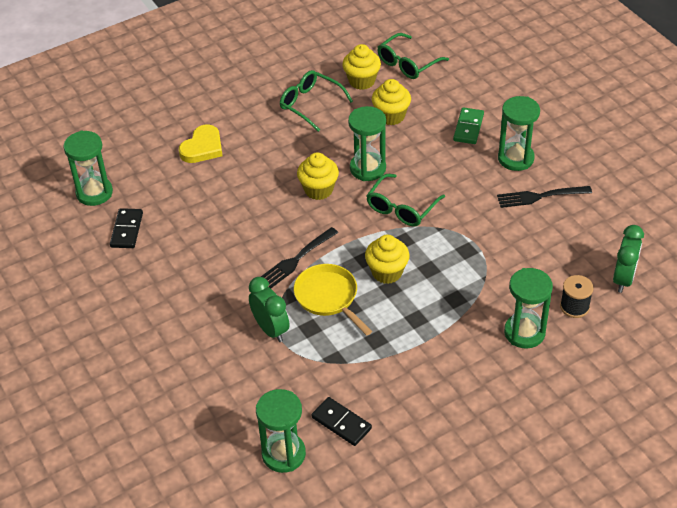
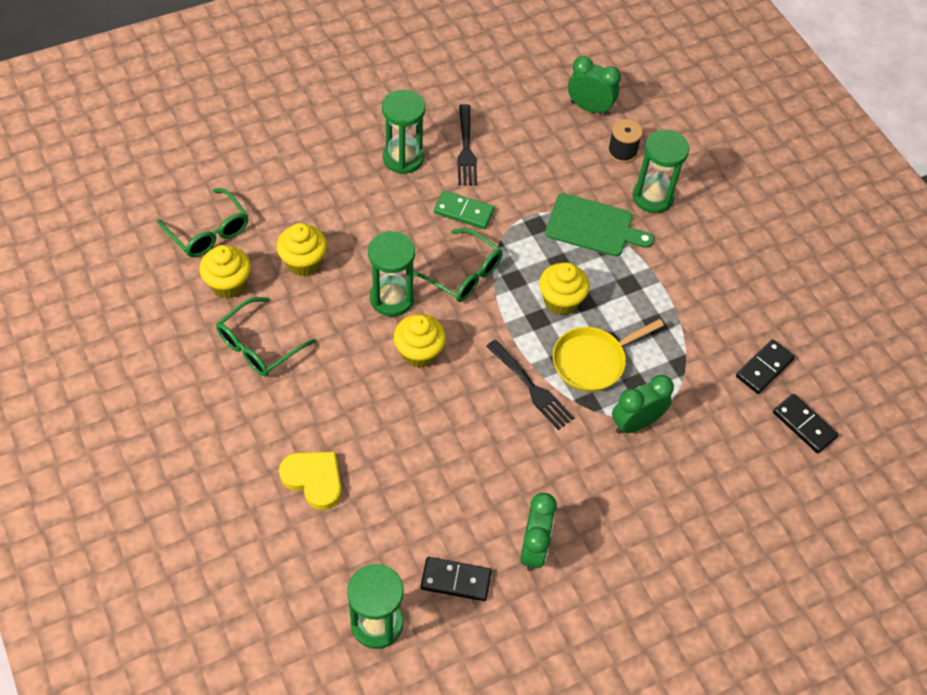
camera: 90 degrees left, 10 degrees up
green hourglass [256,389,306,473] -> black domino [773,394,838,454]
green domino [453,107,484,144] -> green domino moved to [434,190,494,229]
none -> green clock [520,493,557,571]
none -> green cutting board [545,193,654,256]

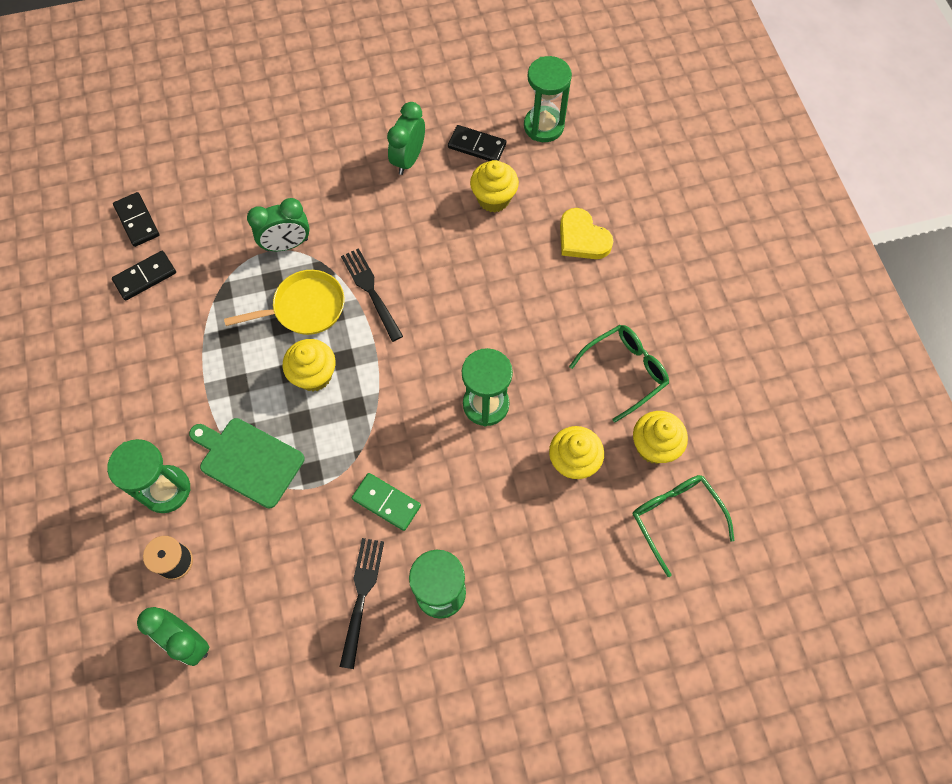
camera: 165 degrees left, 10 degrees up
yellow cupcake [394,314,446,368] -> yellow cupcake moved to [470,160,519,213]
green glasses [413,228,502,302] -> none

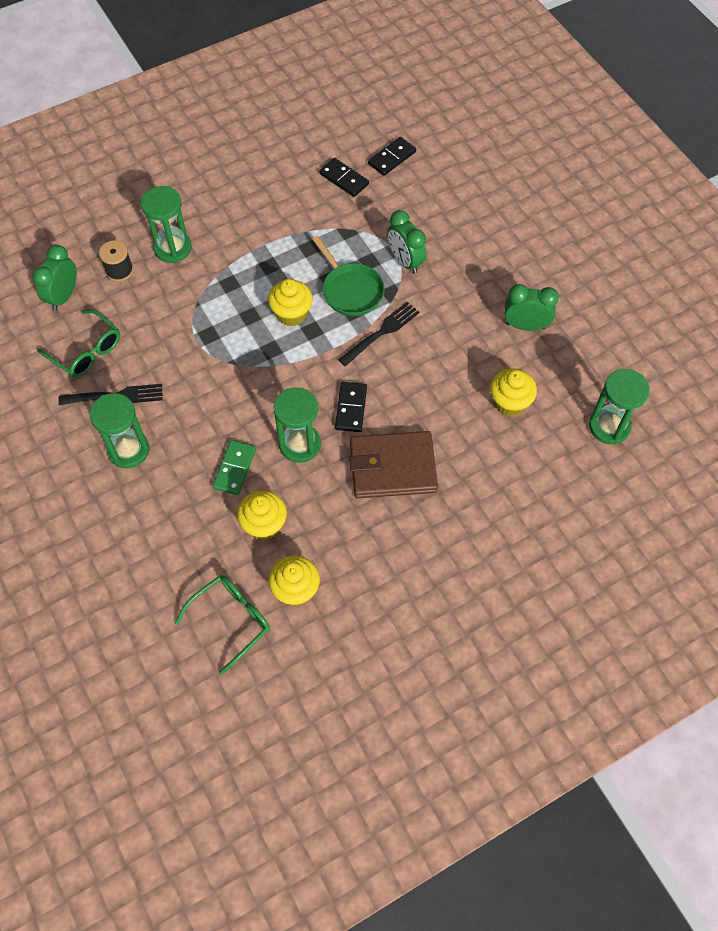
camera: 75 degrees right, 5 degrees down
green cutting board [189,418,304,509] -> none
yellow pan [224,270,344,335] -> green pan [312,236,385,316]
green domino [352,473,421,531] -> green domino moved to [213,440,256,495]
black domino [448,125,506,161] -> black domino moved to [335,382,367,432]
yellow heart [560,208,613,259] -> none
green glasses [569,325,669,423] -> green glasses moved to [37,309,120,378]
none -> brown wallet [349,431,438,498]

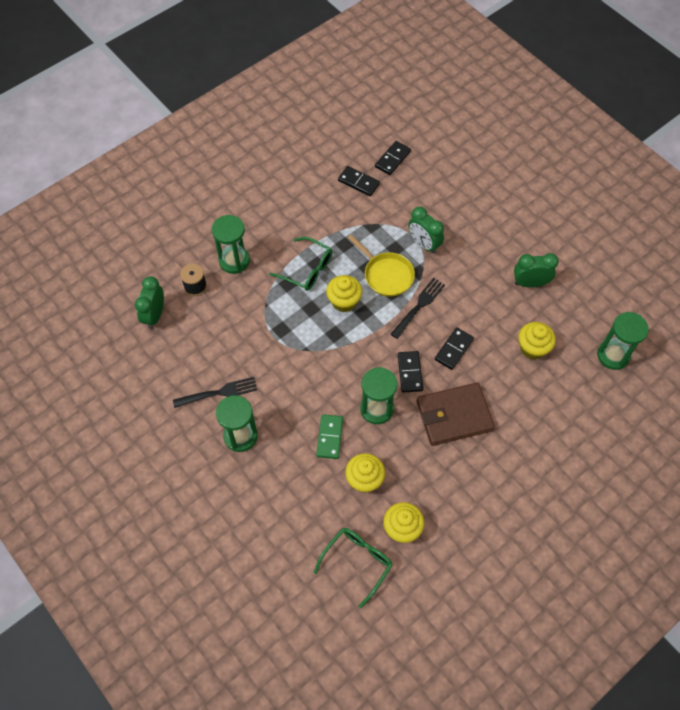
camera: 10 degrees left, 0 degrees up
green glasses [37,309,120,378] -> green glasses moved to [269,237,332,291]
green pan [312,236,385,316] -> yellow pan [347,234,415,297]
none -> black domino [435,328,474,370]

